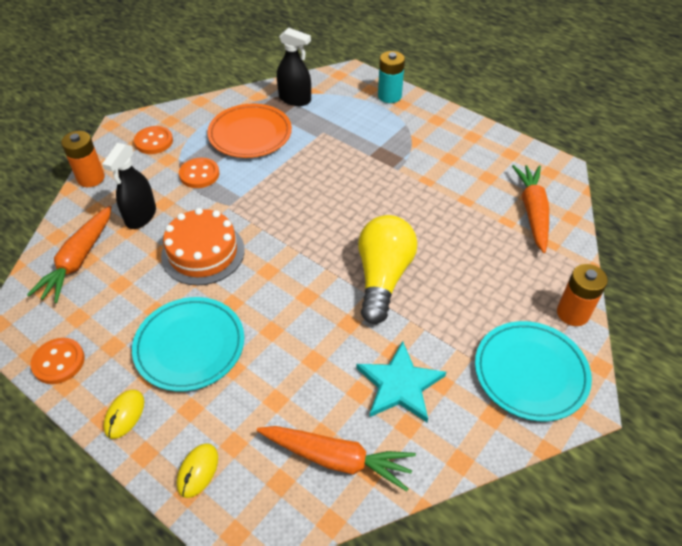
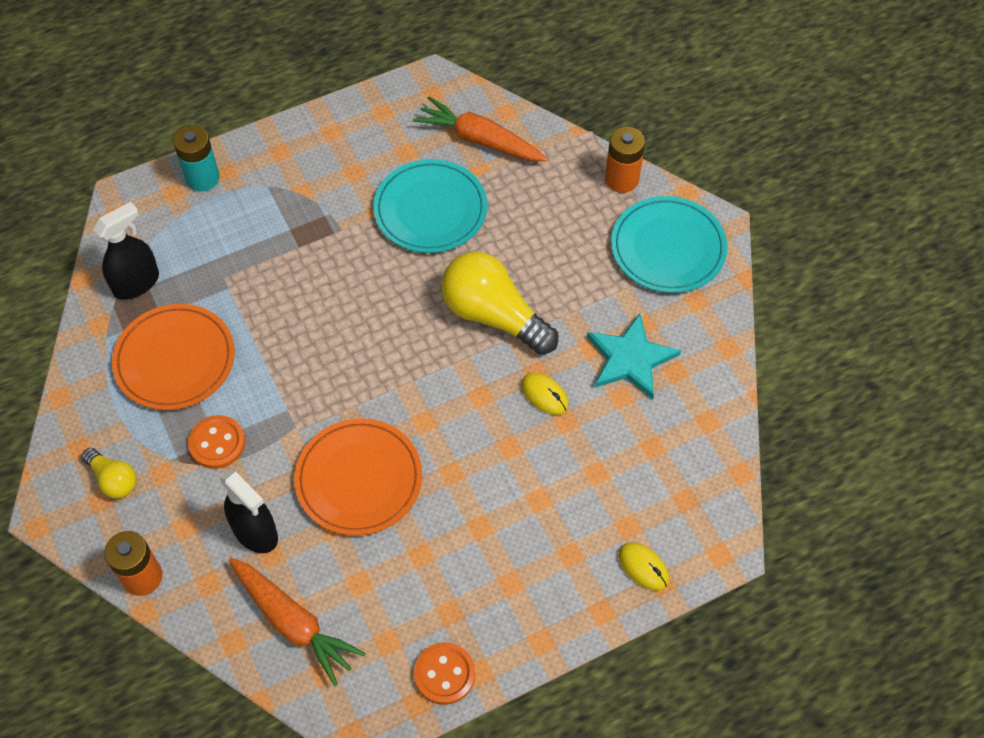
camera: 65 degrees left, 10 degrees up
yellow mouse [103,390,144,439] -> yellow mouse moved to [521,373,569,415]
turquoise plate [132,297,244,391] -> turquoise plate moved to [373,159,487,253]
orange button [134,126,173,154] -> yellow light bulb [82,448,137,499]
orange cake [161,208,245,286] -> orange plate [294,418,422,536]
orange carrot [257,426,416,491] -> none

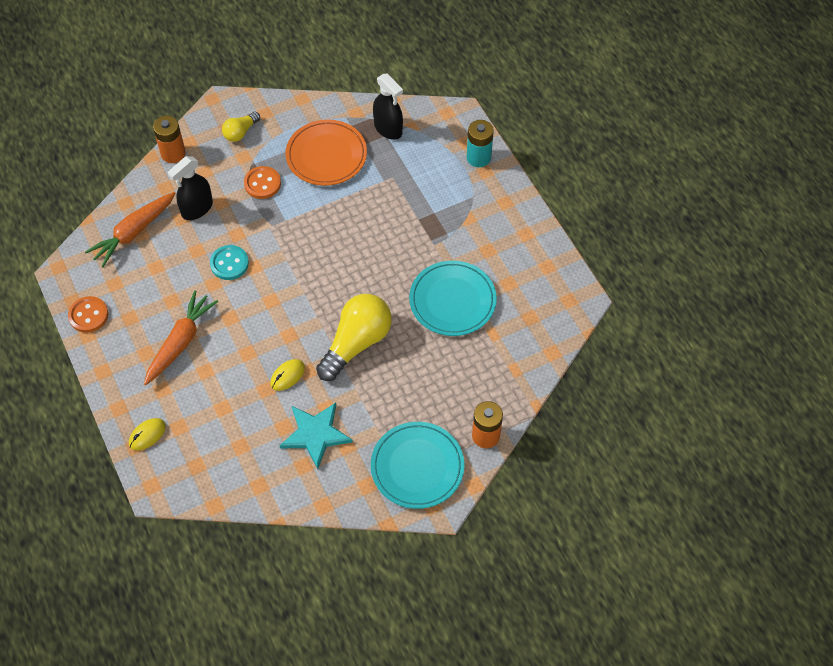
camera: 90 degrees right, 0 degrees up
orange plate [294,418,422,536] -> turquoise button [210,245,249,280]
orange carrot [413,96,548,161] -> orange carrot moved to [144,290,218,385]

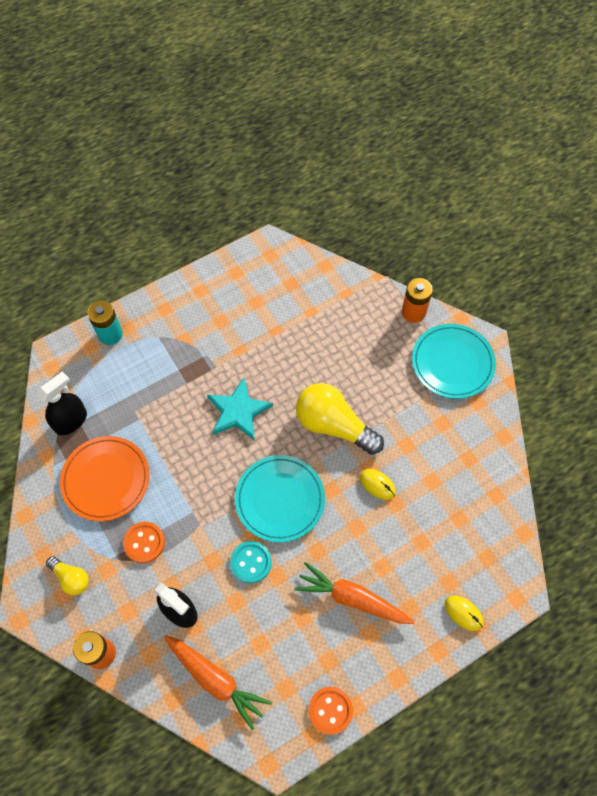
camera: 95 degrees left, 5 degrees up
turquoise star [279,403,353,469] -> turquoise star moved to [207,378,273,440]
turquoise plate [409,260,497,336] -> turquoise plate moved to [235,455,325,542]

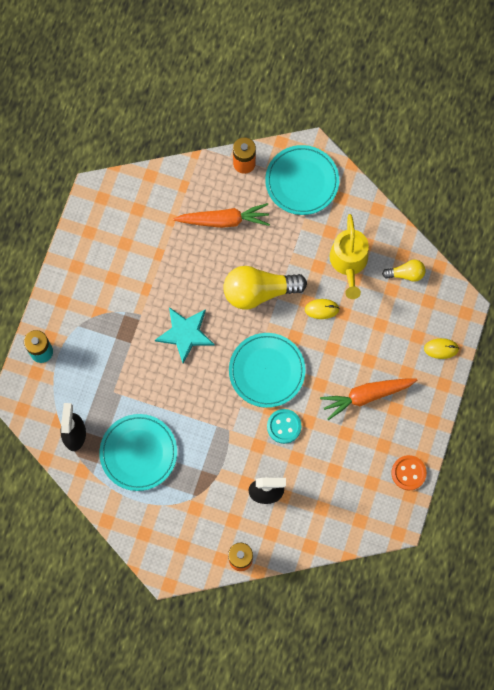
camera: 40 degrees left, 10 degrees up
yellow light bulb [46,556,89,595] -> yellow light bulb moved to [382,260,426,282]
orange plate [60,436,150,521] -> turquoise plate [99,414,177,491]
orange button [123,522,165,563] -> none
orange carrot [164,635,272,731] -> orange carrot moved to [173,203,270,228]
none -> yellow watering can [329,214,369,299]

